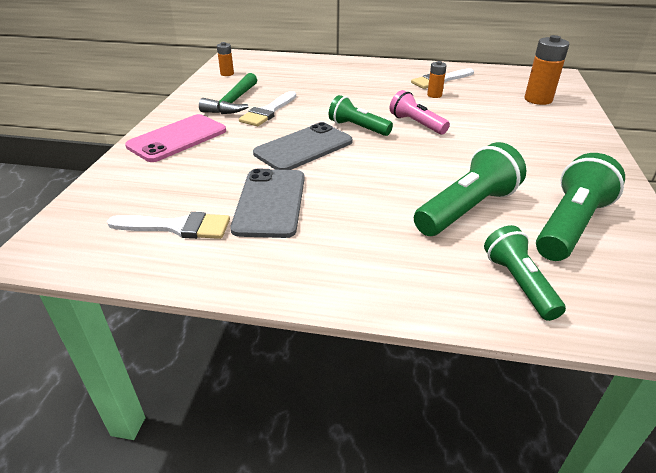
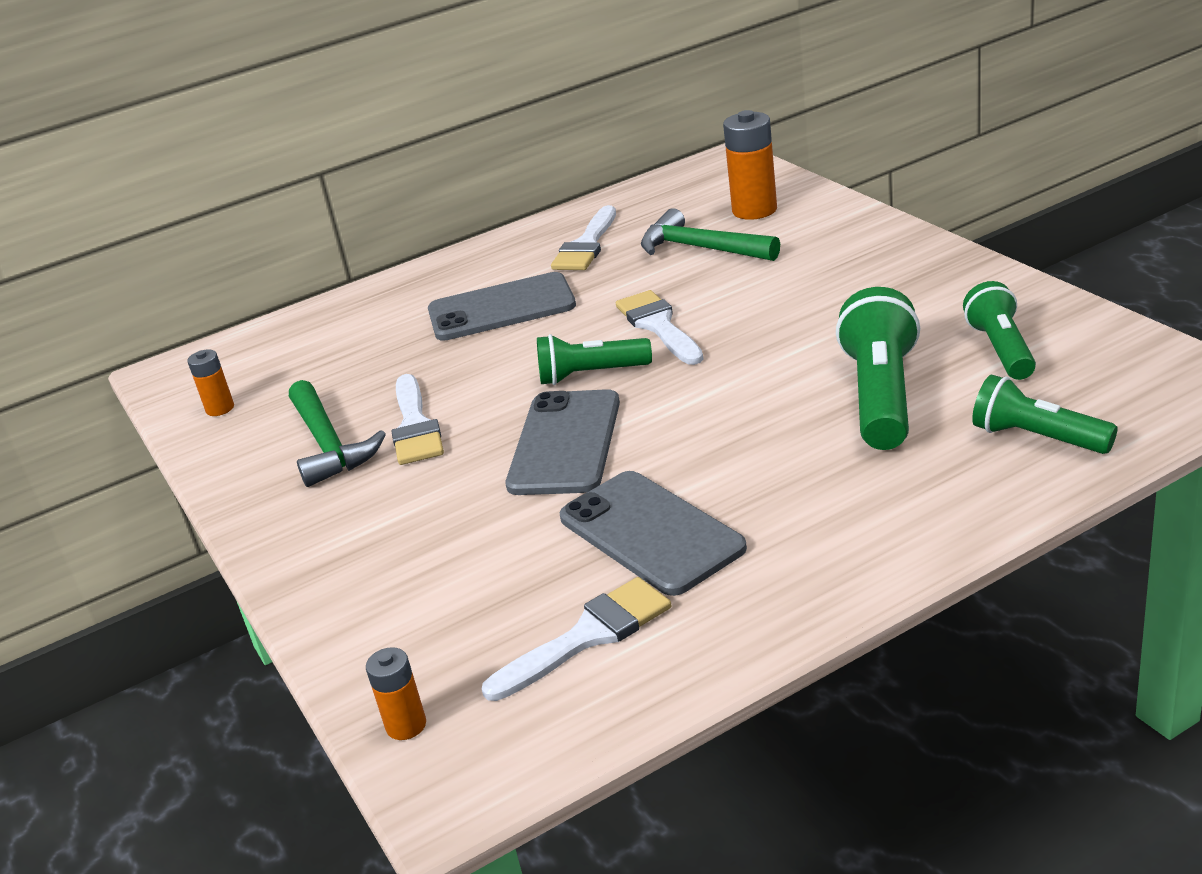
camera: 35 degrees left, 5 degrees down
pink phone [125,114,226,162] -> none
pink flashlight [390,90,450,134] -> white brush [616,290,703,365]
orange battery [427,61,447,98] -> orange battery moved to [366,647,426,740]
green flashlight [536,153,625,261] -> green flashlight [963,281,1036,380], size x0.65
none -> grey phone [428,272,576,341]
none -> green hammer [641,208,780,261]

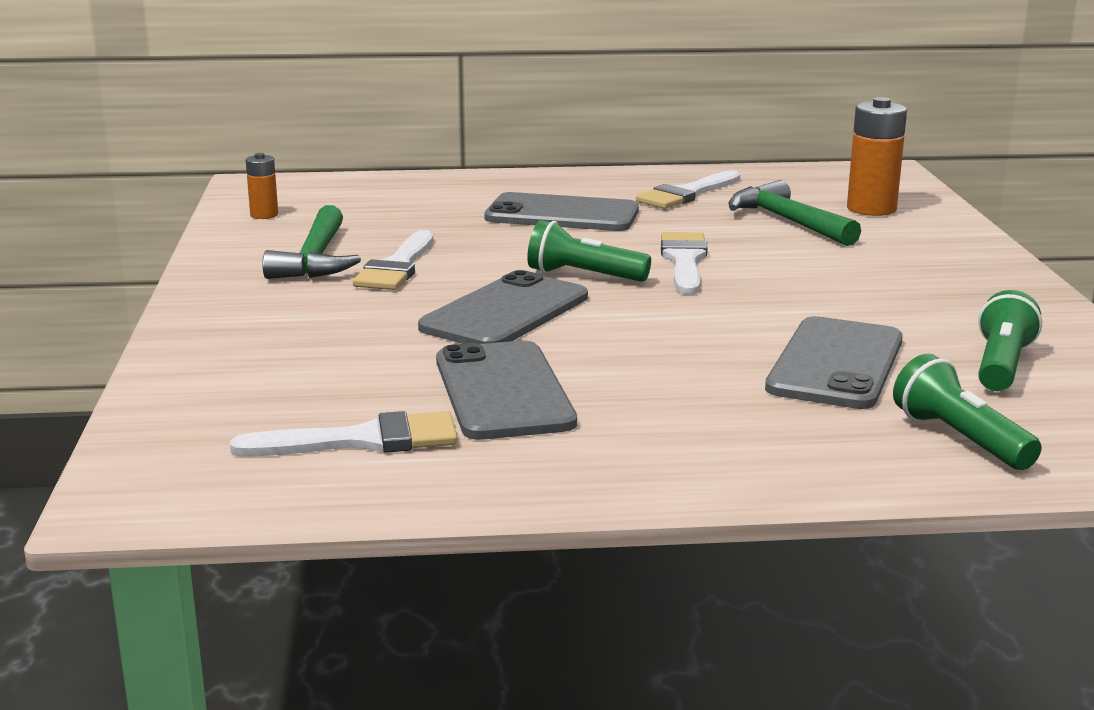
camera: 20 degrees right, 10 degrees down
orange battery [366,647,426,740] -> none
green flashlight [836,287,920,450] -> grey phone [765,316,903,409]

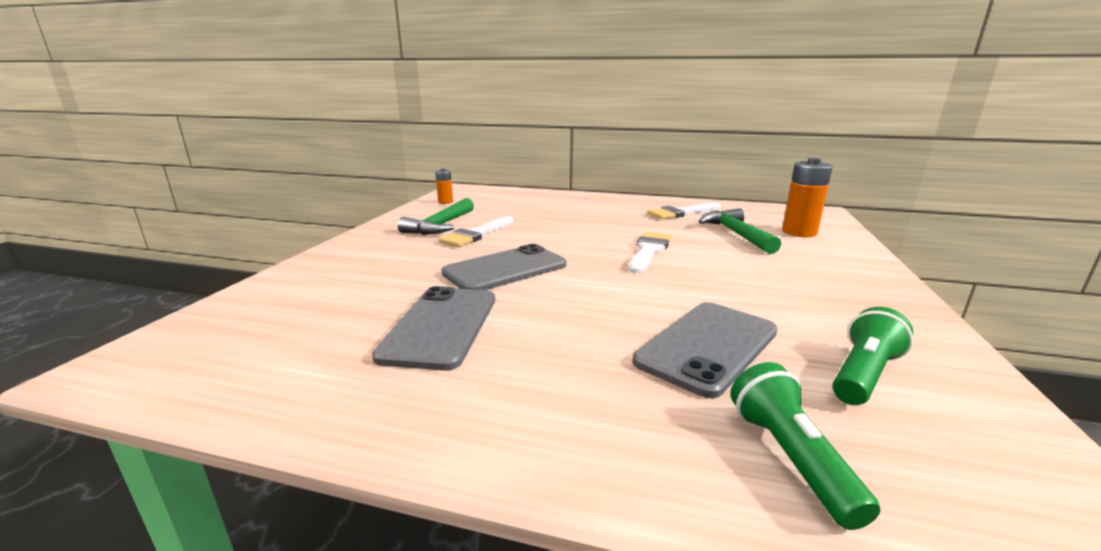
camera: 20 degrees right, 0 degrees up
white brush [230,411,458,456] -> none
grey phone [484,192,639,231] -> none
green flashlight [527,220,651,282] -> none

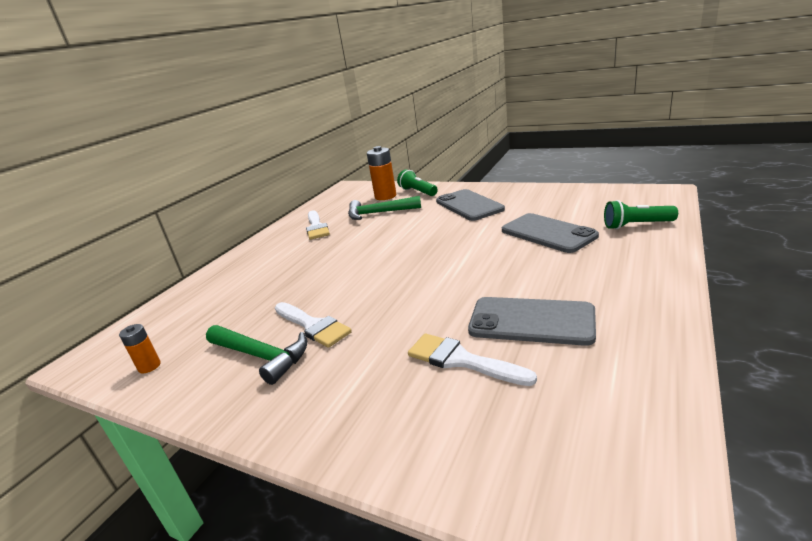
camera: 75 degrees left, 5 degrees up
grey phone [441,244,567,290] -> grey phone moved to [436,189,505,221]
white brush [629,232,672,273] -> white brush moved to [408,334,537,386]
green flashlight [832,307,913,405] -> green flashlight moved to [397,169,438,196]

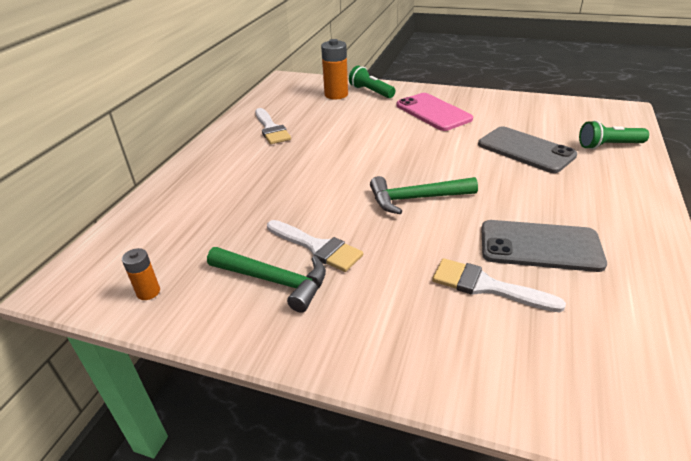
camera: 10 degrees left, 10 degrees up
green hammer [348,196,421,220] -> green hammer moved to [370,176,478,214]
grey phone [436,189,505,221] -> pink phone [396,93,473,131]

